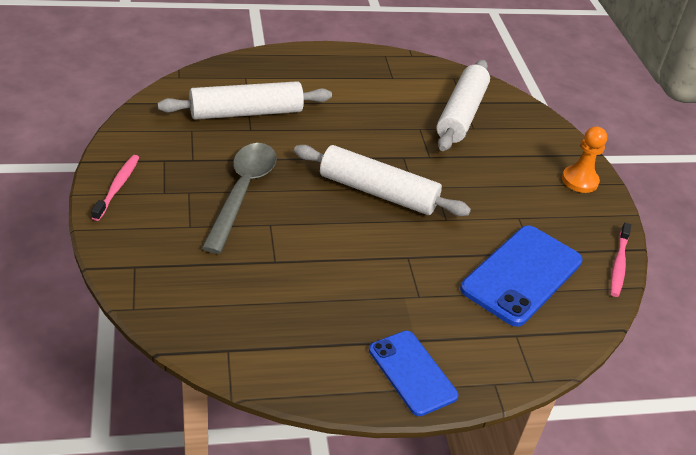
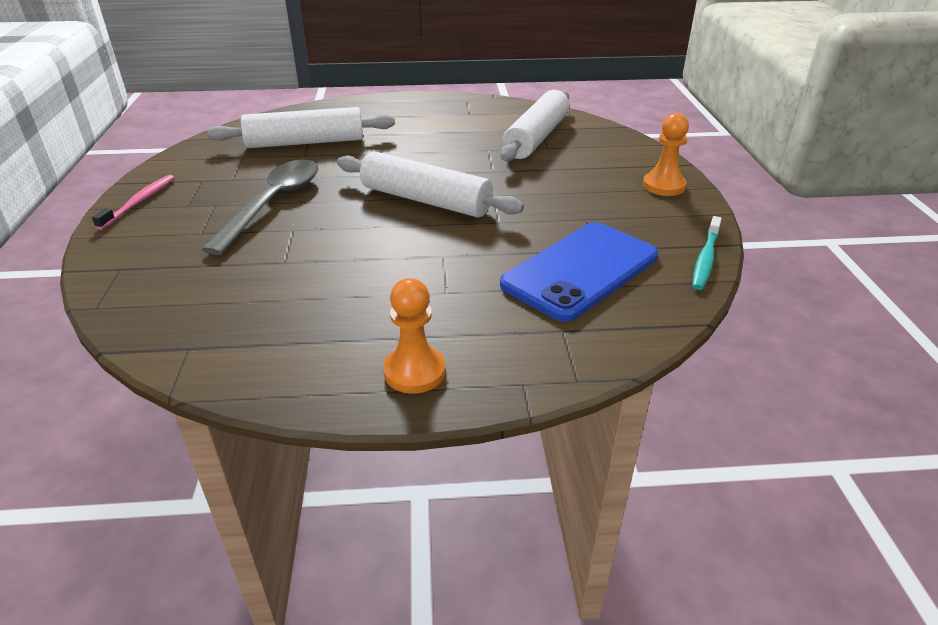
camera: 10 degrees right, 5 degrees down
blue phone [369,331,458,416] -> orange pawn [383,278,446,394]
pink toothbrush [611,223,631,297] -> turquoise toothbrush [692,216,722,290]

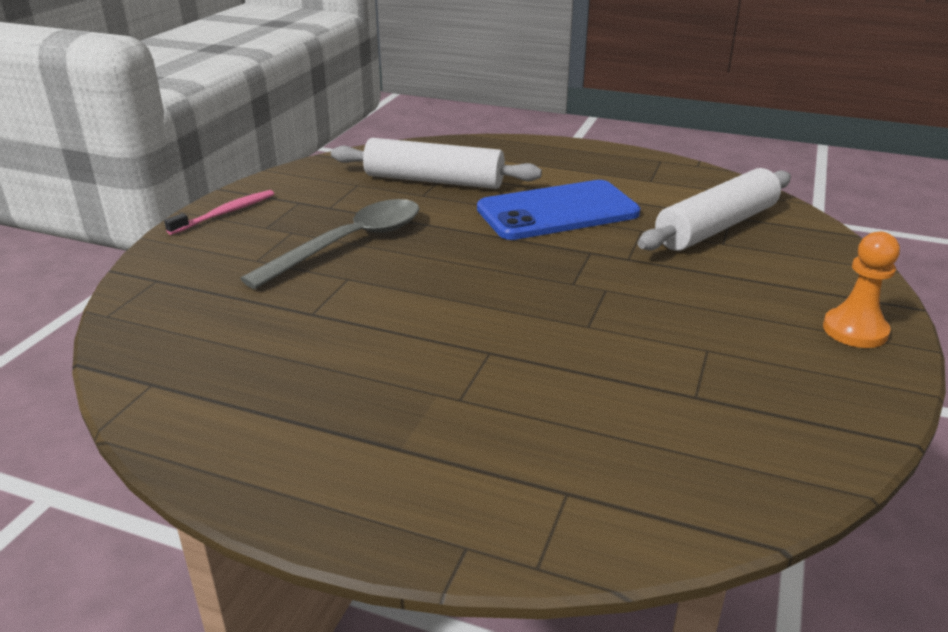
camera: 25 degrees right, 5 degrees down
white rolling pin [337,152,524,218] -> none
orange pawn [383,278,446,394] -> none
blue phone [500,222,658,322] -> blue phone moved to [477,180,640,240]
turquoise toothbrush [692,216,722,290] -> none

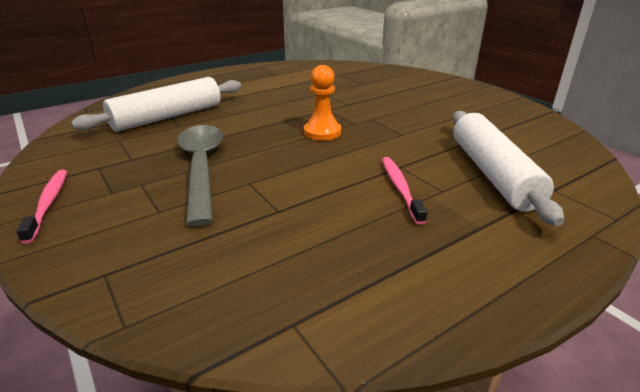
camera: 55 degrees left, 0 degrees up
blue phone [477,180,640,240] -> none
white rolling pin [638,168,791,251] -> white rolling pin moved to [452,111,565,226]
orange pawn [823,232,900,348] -> orange pawn moved to [304,65,341,140]
none -> pink toothbrush [382,157,427,225]

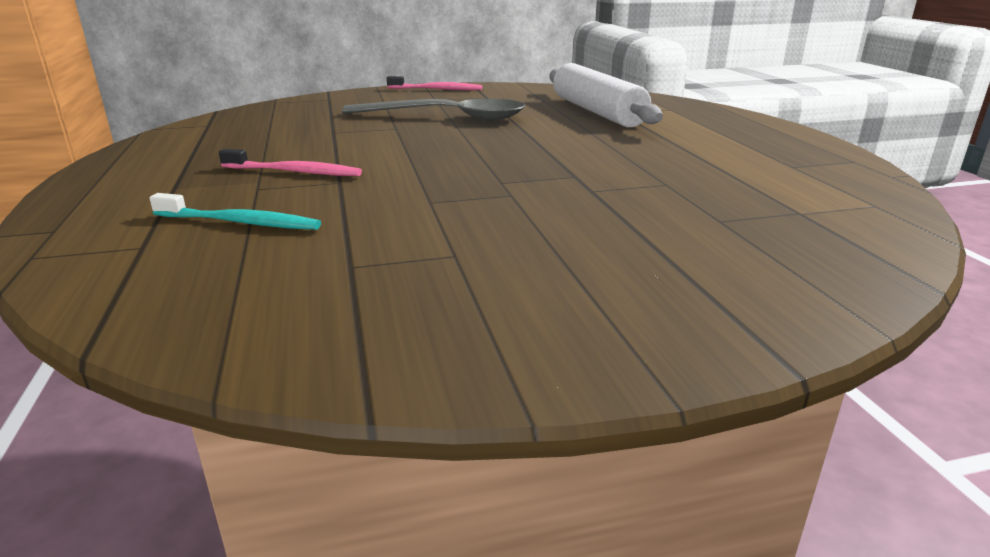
camera: 110 degrees right, 5 degrees down
orange pawn [304,65,341,140] -> none
white rolling pin [452,111,565,226] -> turquoise toothbrush [149,193,321,230]

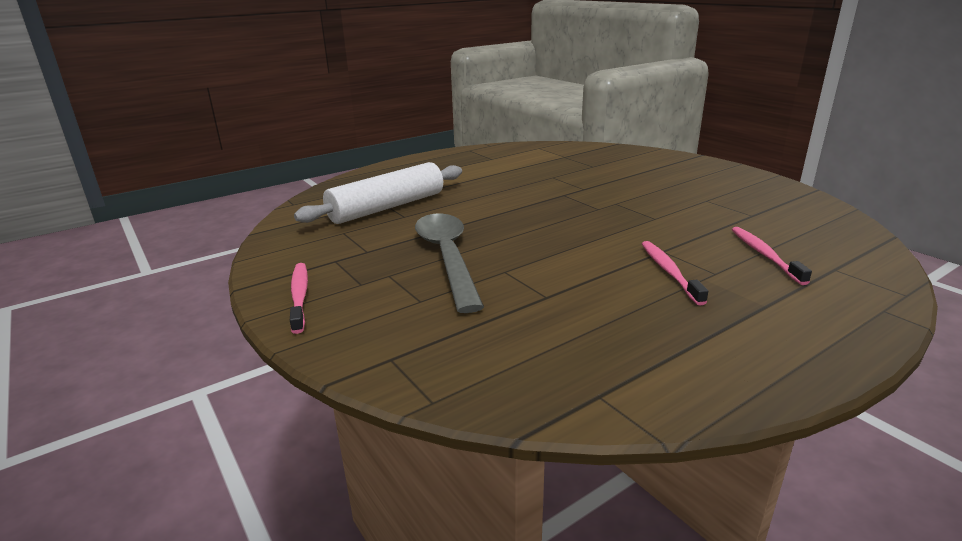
camera: 110 degrees left, 0 degrees up
turquoise toothbrush [149,193,321,230] -> pink toothbrush [732,227,812,285]

